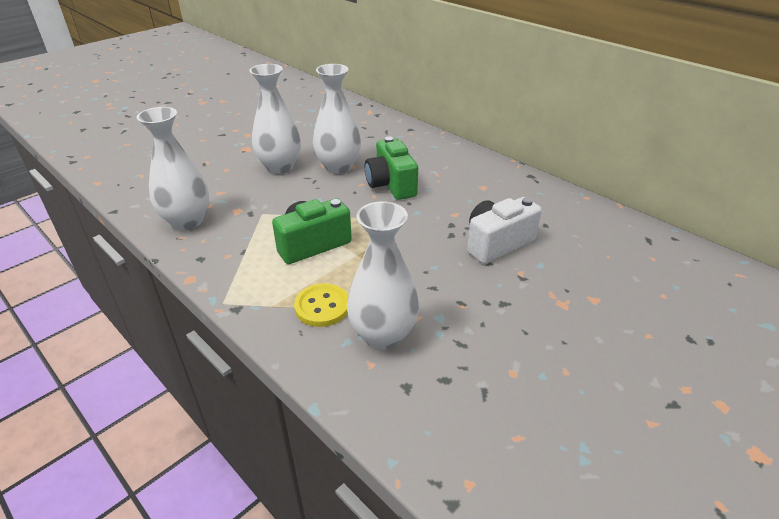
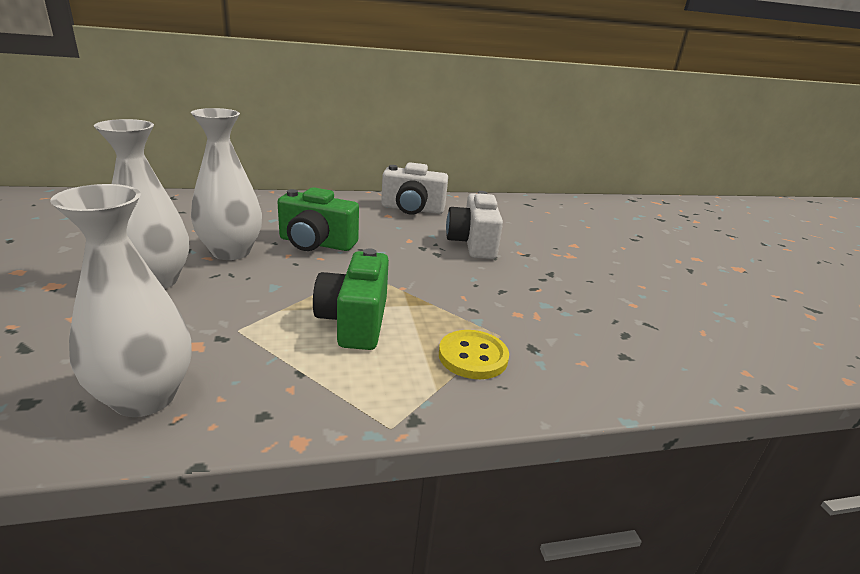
camera: 60 degrees left, 10 degrees down
white vase [347,201,419,350] -> none
none -> white camera [381,162,448,215]

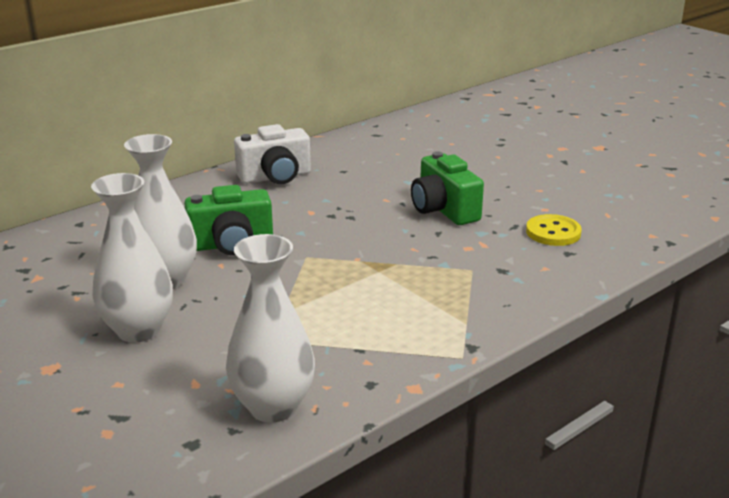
camera: 25 degrees left, 0 degrees up
green camera [313,249,389,350] -> green camera moved to [411,151,484,225]
yellow button [439,330,509,379] -> yellow button moved to [526,214,582,246]
white camera [446,191,503,259] -> none

